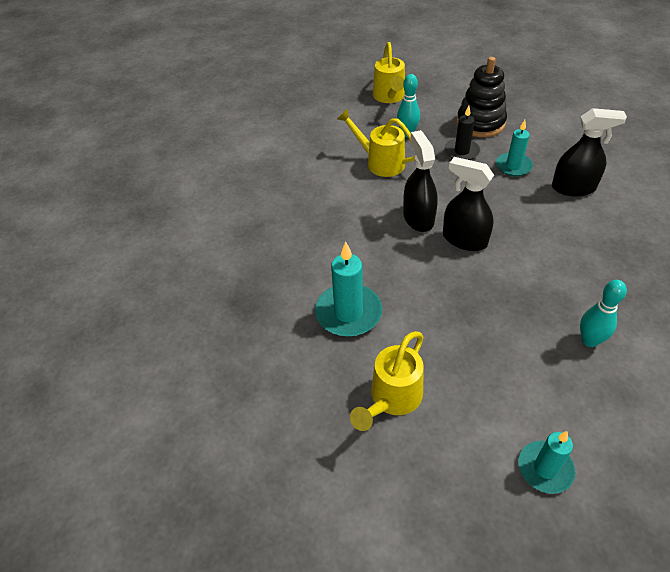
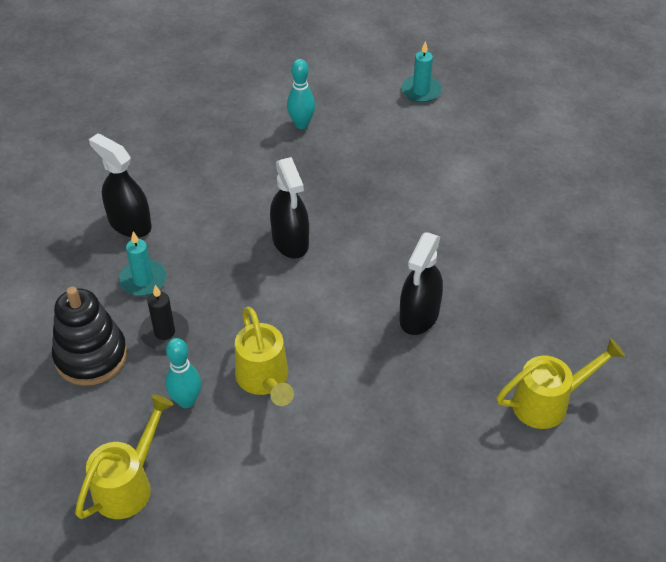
camera: 145 degrees left, 0 degrees up
turquoise candle [315,242,382,337] -> none
yellow watering can [350,331,424,431] -> yellow watering can moved to [497,338,625,429]
black spray bottle [403,130,438,232] -> black spray bottle moved to [400,232,443,335]

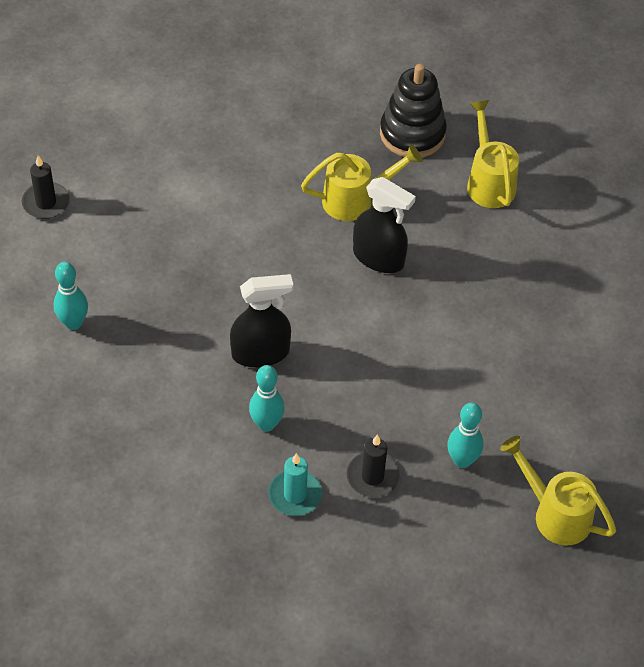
camera: 85 degrees left, 5 degrees up
black stacking toy [52,286,127,386] -> black stacking toy moved to [380,64,447,157]
black spray bottle [89,133,152,238] -> none
yellow watering can [235,307,294,406] -> yellow watering can moved to [301,145,422,221]
turquoise candle [401,41,442,103] -> black candle [22,155,70,219]
none -> turquoise bowling pin [249,365,285,432]

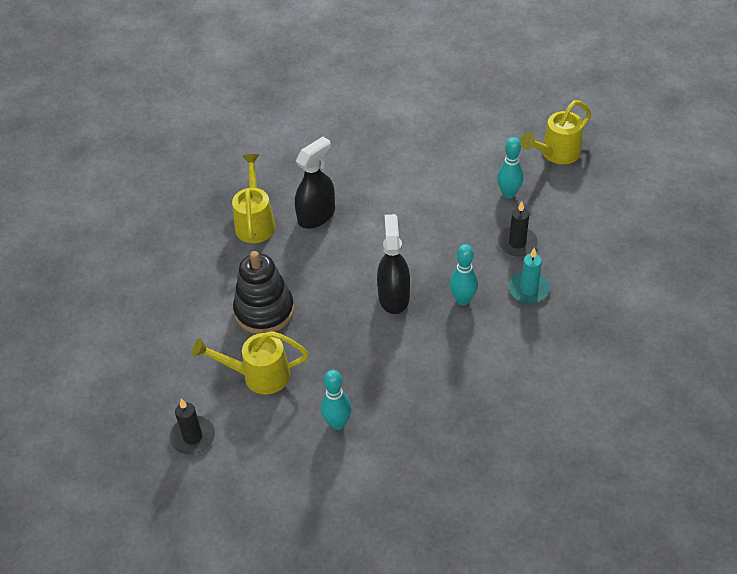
camera: 75 degrees left, 5 degrees down
black stacking toy [380,64,447,157] -> black stacking toy moved to [233,251,294,334]
yellow watering can [467,100,519,208] -> yellow watering can moved to [192,331,309,395]

